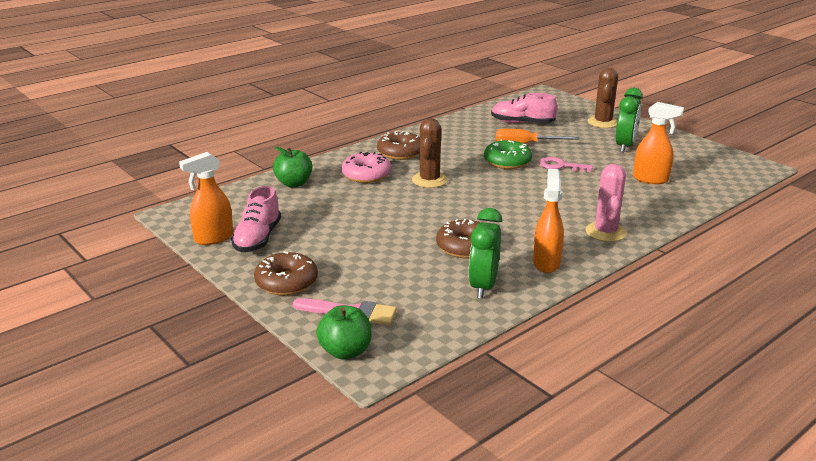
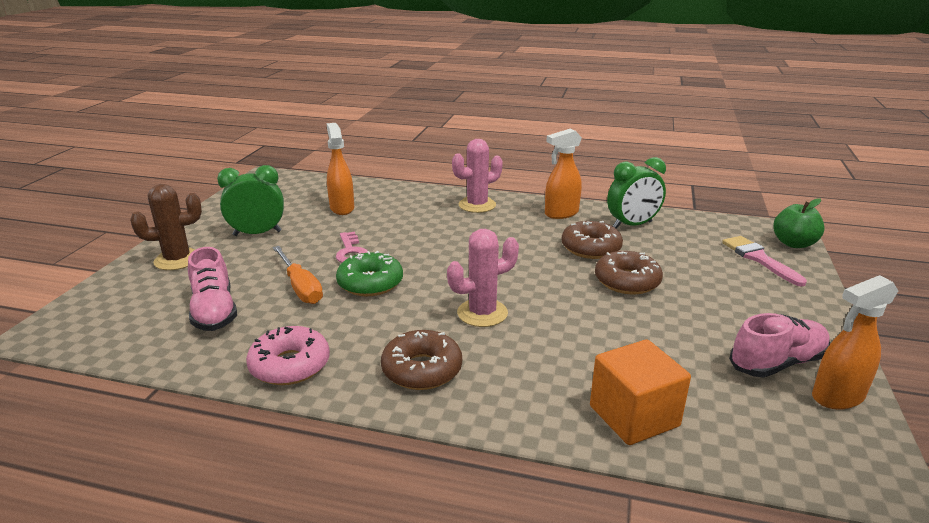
camera: 125 degrees left, 0 degrees up
orange spray bottle [179,152,233,245] -> orange spray bottle turned 135 degrees clockwise [812,275,898,409]
brown donut [254,251,318,295] -> brown donut moved to [595,251,663,294]
green apple [273,147,312,187] -> orange cube [590,339,691,445]
pink donut [341,152,391,183] -> pink donut moved to [246,326,330,385]
brown cactus [412,118,448,188] -> pink cactus [447,229,519,327]

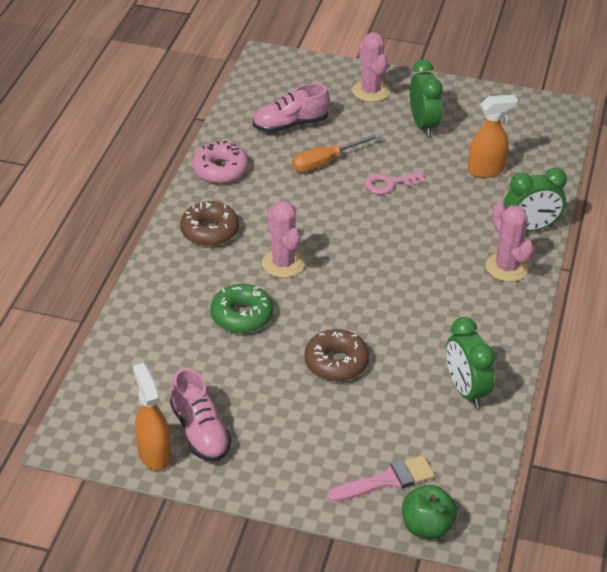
camera: 90 degrees right, 15 degrees up
brown cactus [130,184,202,270] -> pink cactus [352,32,390,102]
green donut [336,251,403,296] -> green donut moved to [211,284,273,333]
orange spray bottle [545,128,582,219] -> none
brown donut [561,221,623,259] -> none
orange cube [590,339,691,445] -> none
none -> green clock [504,168,567,232]

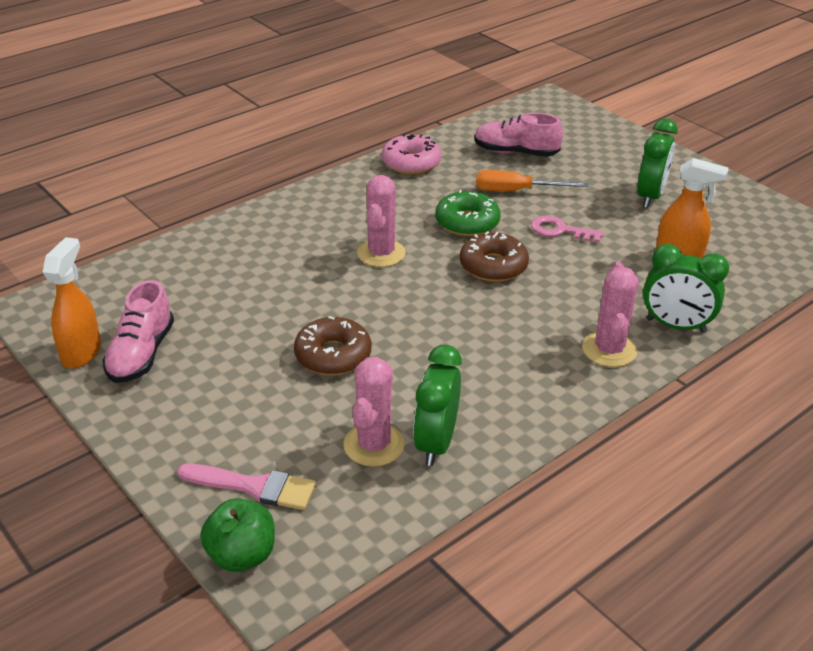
camera: 35 degrees right, 5 degrees down
brown donut [180,201,239,246] -> brown donut moved to [460,231,529,282]
green donut [211,284,273,333] -> green donut moved to [435,190,501,236]
pink cactus [352,32,390,102] -> pink cactus moved to [344,357,404,467]

